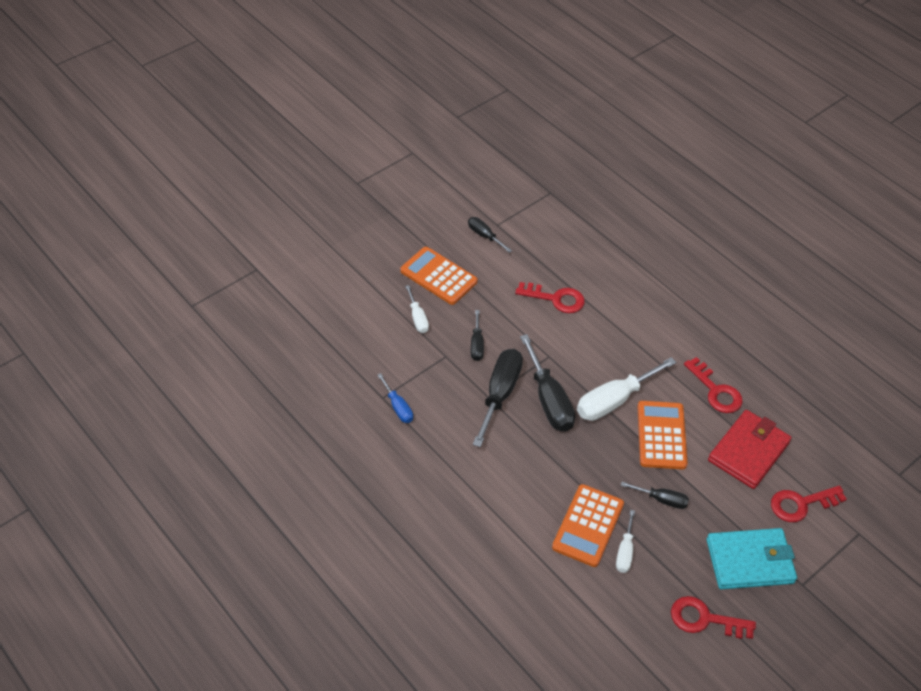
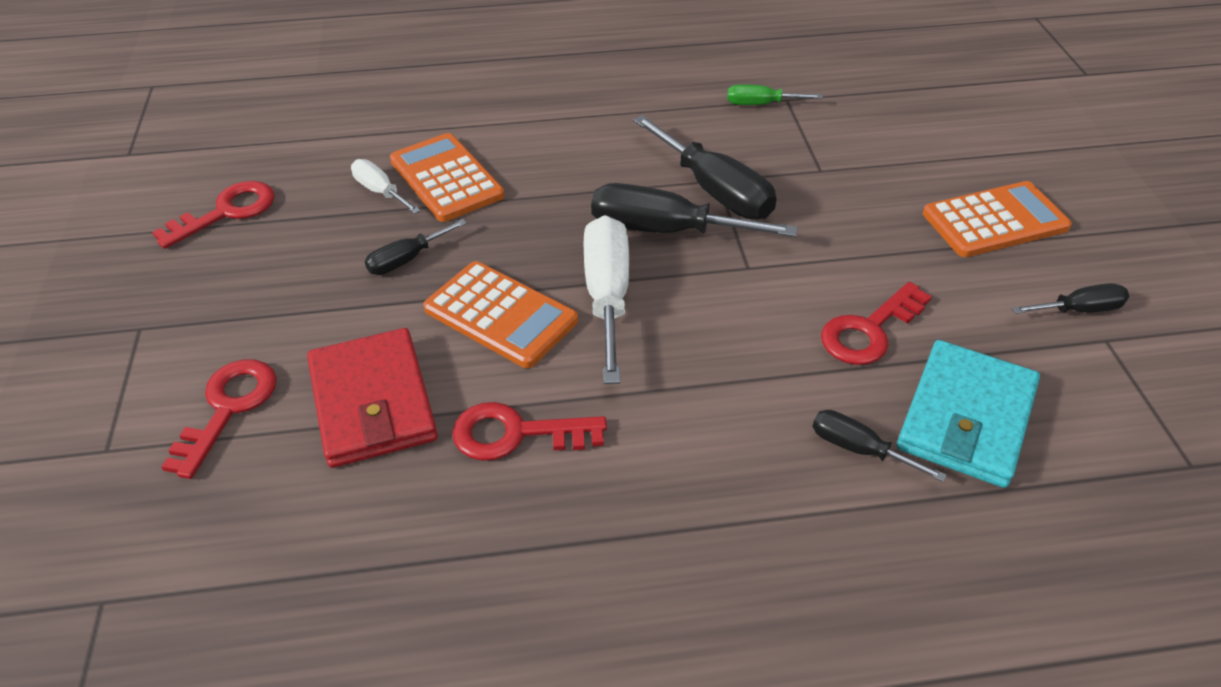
camera: 125 degrees right, 5 degrees down
blue screwdriver [377,373,413,423] -> green screwdriver [727,84,823,105]
white screwdriver [405,285,429,333] -> none
black screwdriver [471,310,484,361] -> black screwdriver moved to [812,410,947,482]
turquoise wallet [706,528,797,589] -> turquoise wallet moved to [897,340,1040,488]

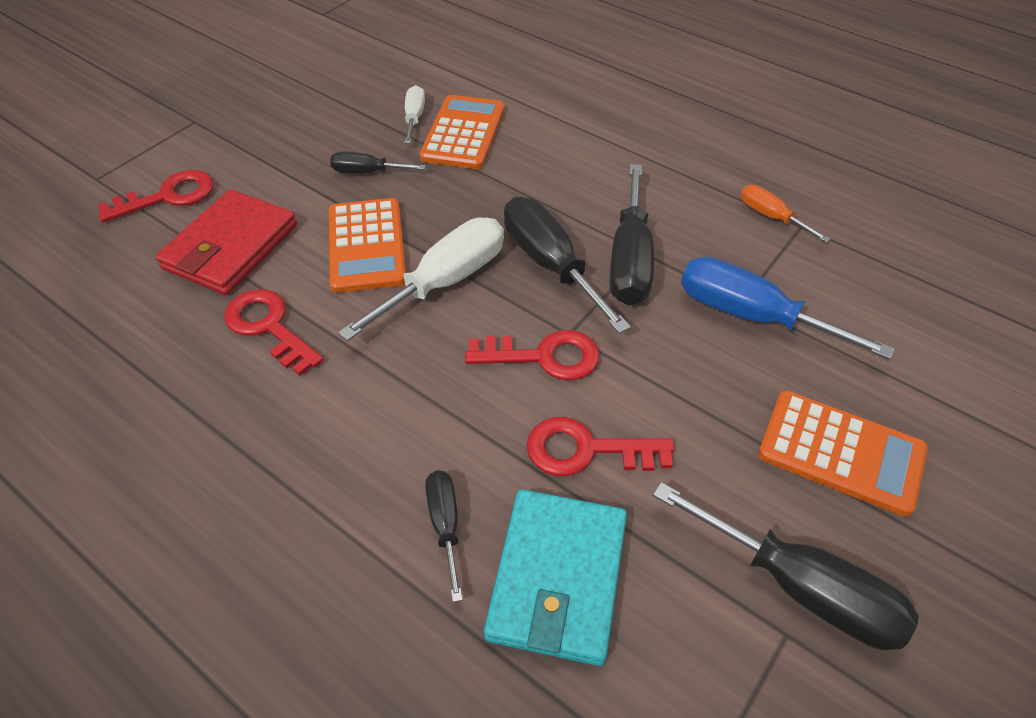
camera: 45 degrees right, 5 degrees up
red key [152,181,275,249] -> red key moved to [465,330,600,380]
green screwdriver [727,84,823,105] -> orange screwdriver [741,185,830,242]
turquoise wallet [897,340,1040,488] -> turquoise wallet turned 60 degrees counterclockwise [484,489,627,666]
black screwdriver [1012,283,1129,314] -> black screwdriver [653,482,919,650], size x1.86
none -> blue screwdriver [681,257,894,359]

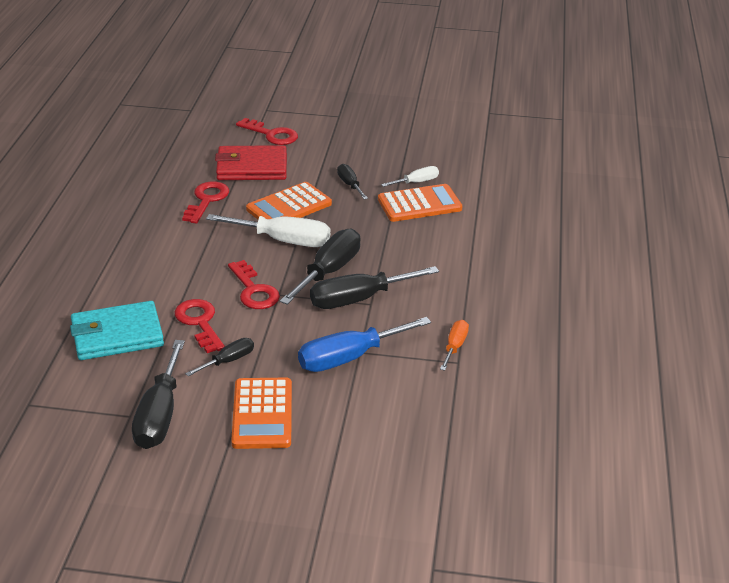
camera: 60 degrees right, 15 degrees down
black screwdriver [425,470,463,602] -> black screwdriver moved to [185,338,254,376]
blue screwdriver [681,257,894,359] -> blue screwdriver turned 120 degrees counterclockwise [298,317,431,372]

